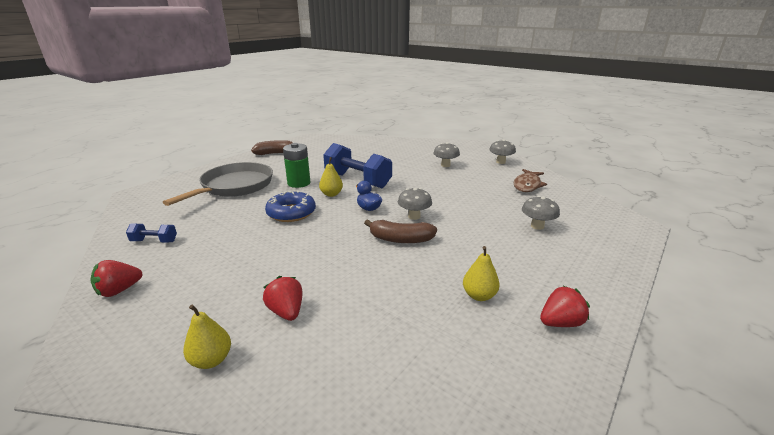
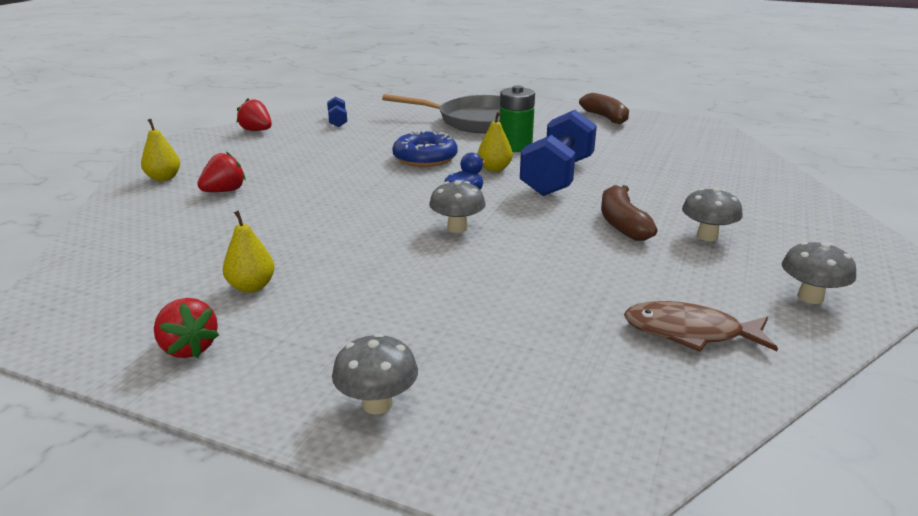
camera: 75 degrees right, 0 degrees up
brown banana [364,219,437,243] -> brown banana moved to [601,185,657,241]
grey mushroom [522,196,560,230] -> grey mushroom moved to [332,333,418,415]

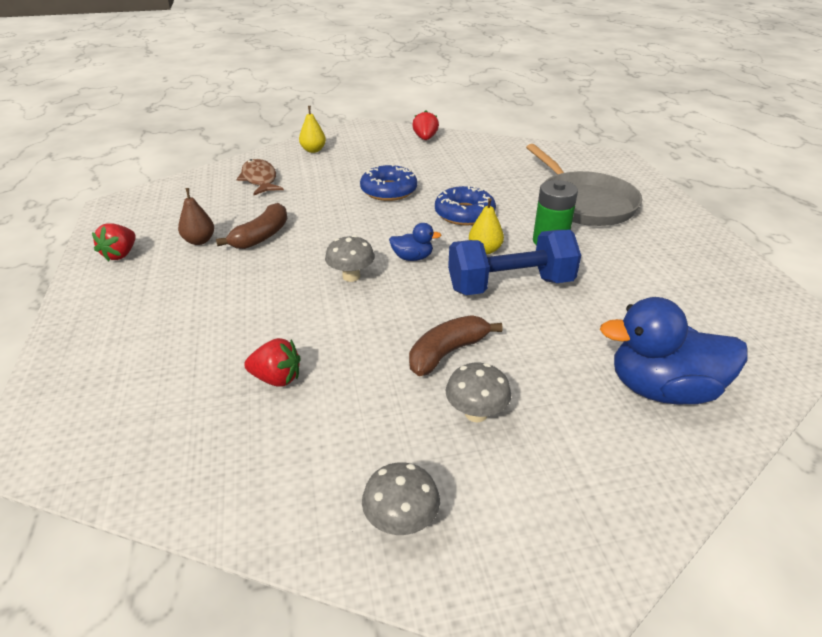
camera: 55 degrees right, 10 degrees up
red strawberry [197,152,246,192] -> red strawberry moved to [244,338,300,387]
yellow pear [223,210,275,293] -> brown pear [178,188,214,245]
blue dumbbell [327,96,347,127] -> none
grey mushroom [332,333,418,415] -> none
brown banana [579,93,629,125] -> brown banana moved to [216,203,287,249]
brown fish [624,301,778,352] -> brown fish moved to [236,159,284,195]
none -> blue donut [360,164,417,201]
none -> blue duck [600,297,748,405]

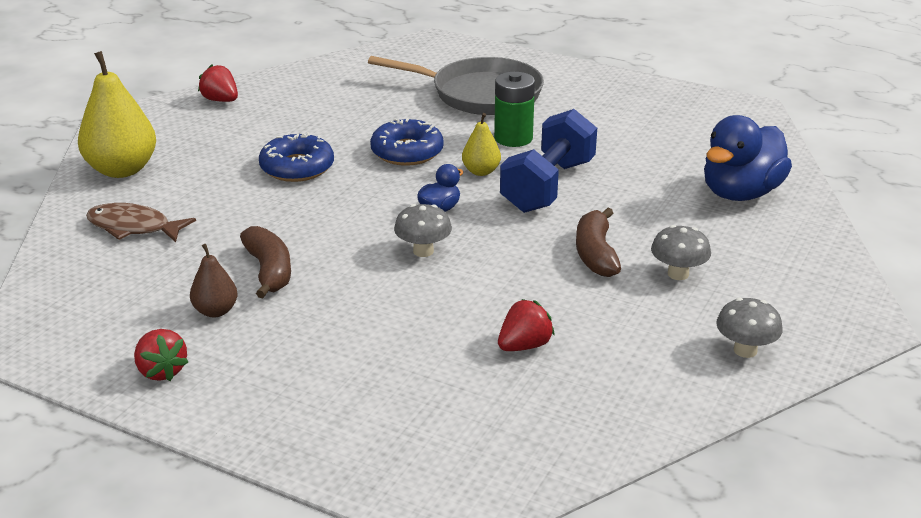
camera: 50 degrees left, 5 degrees down
yellow pear [299,106,326,153] -> yellow pear [78,51,156,178], size x1.92

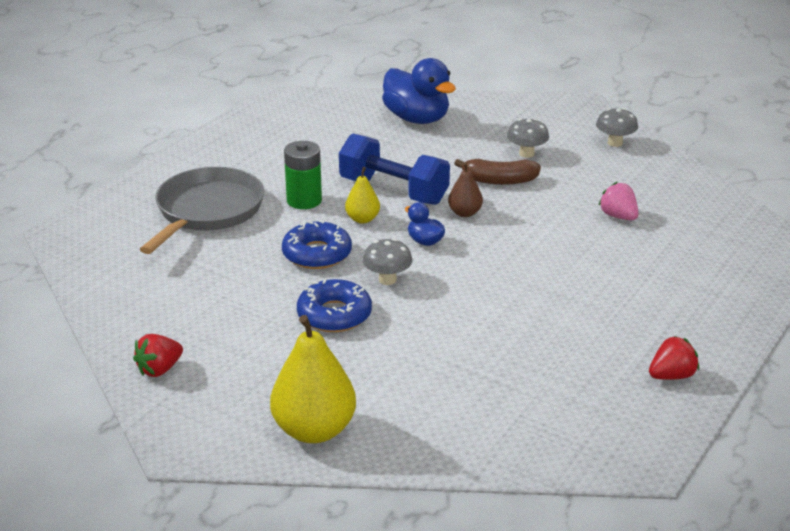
camera: 85 degrees left, 0 degrees up
brown fish [86,203,196,242] -> none
brown pear [190,244,238,317] -> brown pear moved to [448,163,483,217]
brown banana [240,226,291,298] -> none
grey mushroom [394,204,452,257] -> grey mushroom moved to [363,239,413,285]
red strawberry [498,299,555,351] -> pink strawberry [598,182,639,221]

